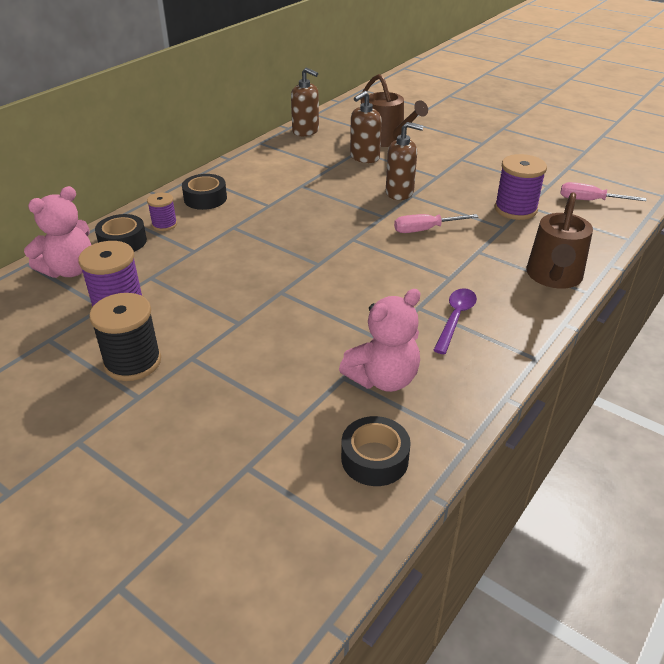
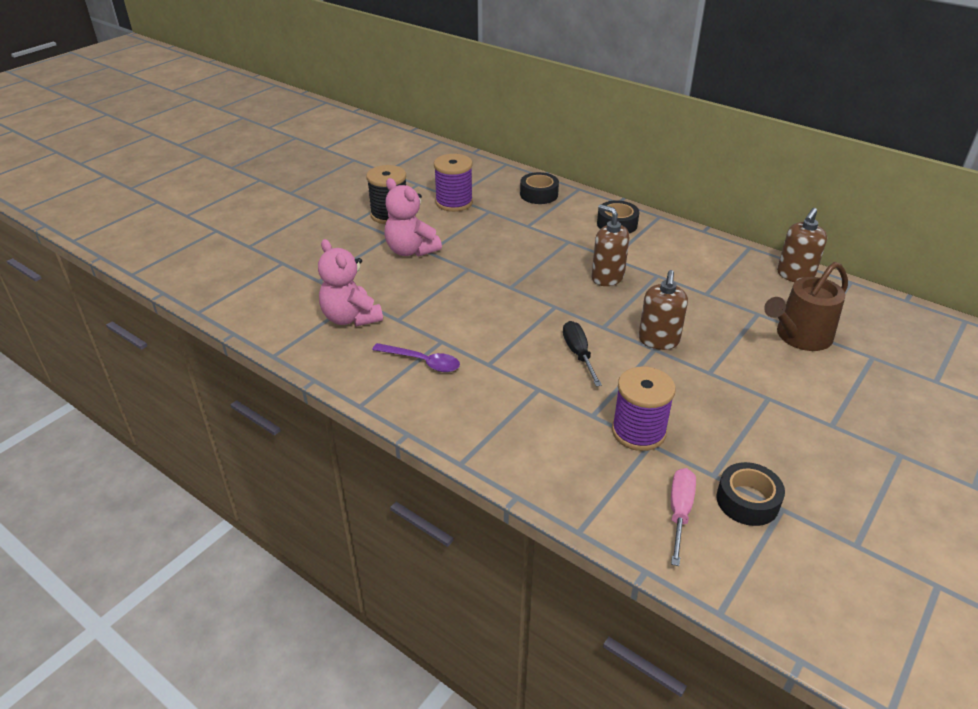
camera: 90 degrees right, 0 degrees up
pink teddy bear [24,186,91,278] -> pink teddy bear moved to [384,178,442,257]
purple spool [147,192,177,231] -> none
black tape [341,416,411,486] -> black tape moved to [716,462,785,526]
brown soap dispenser [350,91,382,163] -> brown soap dispenser moved to [592,204,629,286]
pink screwdriver [394,214,478,233] -> black screwdriver [563,321,602,387]
brown watering can [527,192,593,289] -> none

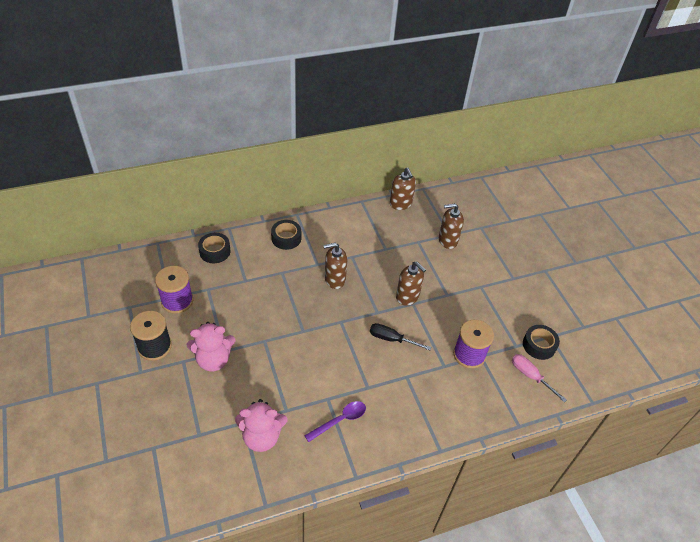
camera: 60 degrees left, 10 degrees up
brown watering can [764,262,848,351] -> brown soap dispenser [439,203,464,249]

